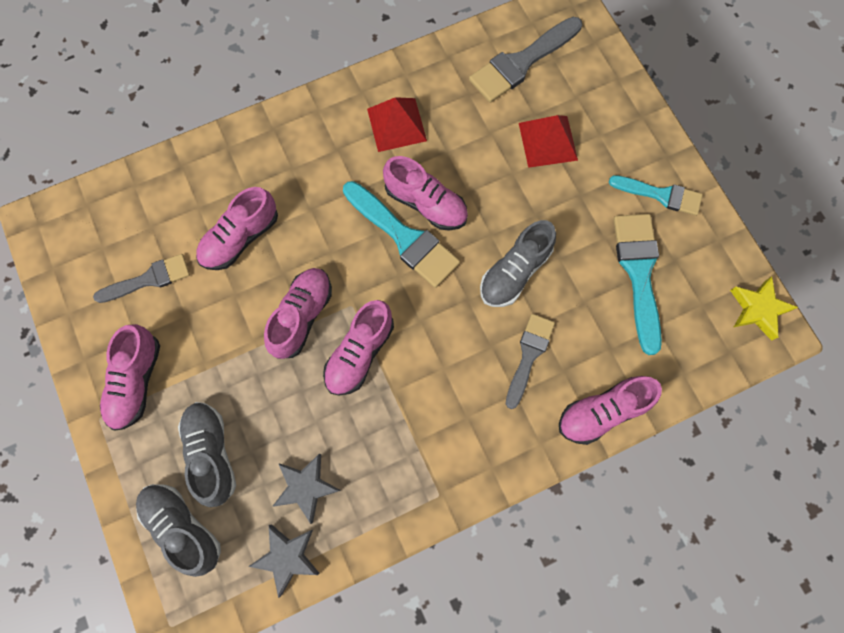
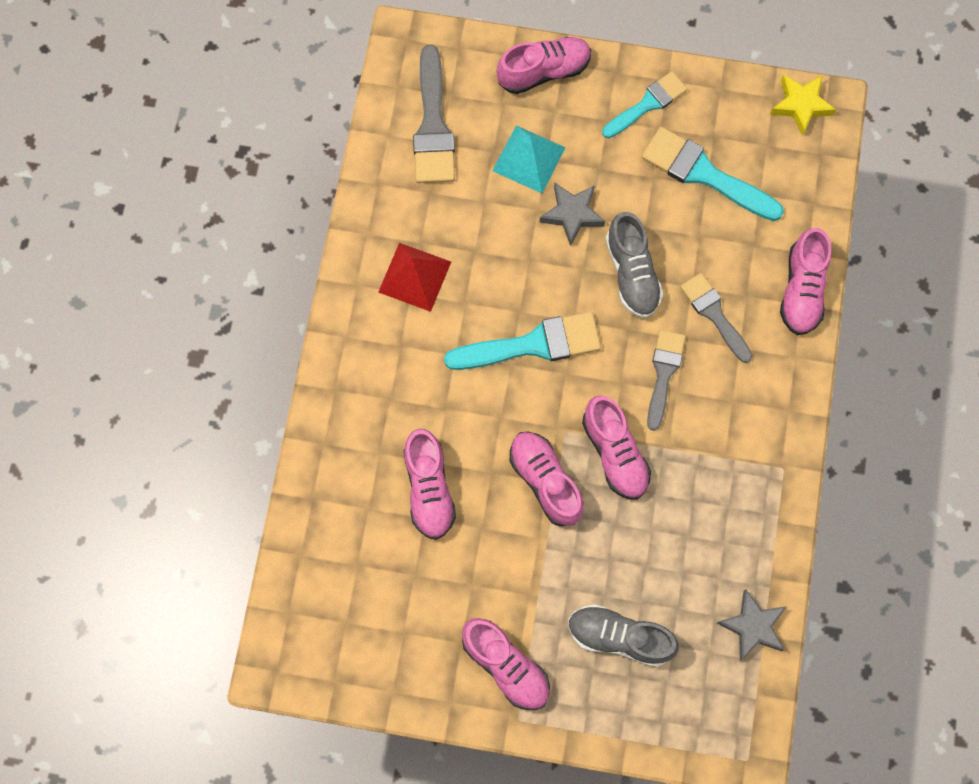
camera: 55 degrees left, 0 degrees up
grey brush [93,254,190,303] -> grey brush moved to [647,330,686,431]
grey shoe [136,484,221,577] -> none
grey star [272,454,341,524] -> grey star moved to [539,183,605,246]
pink shoe [383,156,468,230] -> pink shoe moved to [497,37,591,94]
red pyramid [519,115,578,168] -> turquoise pyramid [492,125,566,193]

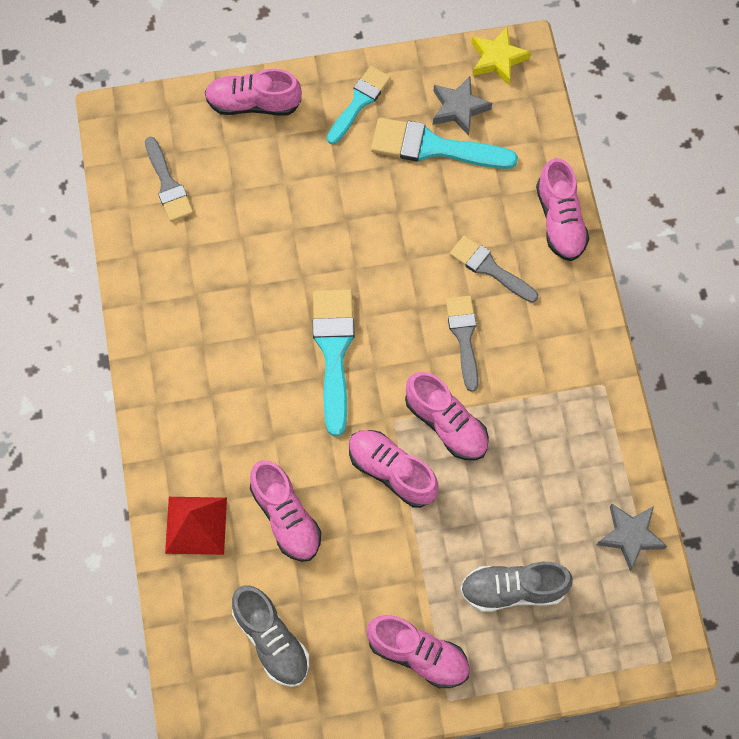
camera: 20 degrees left, 5 degrees down
red pyramid [378,243,451,312] -> red pyramid moved to [165,497,227,555]
grey brush [413,45,455,183] -> grey brush [145,137,193,222], size x0.66
turquoise brush [444,312,601,370] -> turquoise brush turned 60 degrees counterclockwise [313,290,355,436]
turquoise pyramid [492,125,566,193] -> none
pink shoe [497,37,591,94] -> pink shoe turned 135 degrees counterclockwise [205,69,302,115]
grey star [539,183,605,246] -> grey star moved to [433,76,492,136]
grey shoe [605,212,663,318] -> grey shoe moved to [232,585,309,687]

